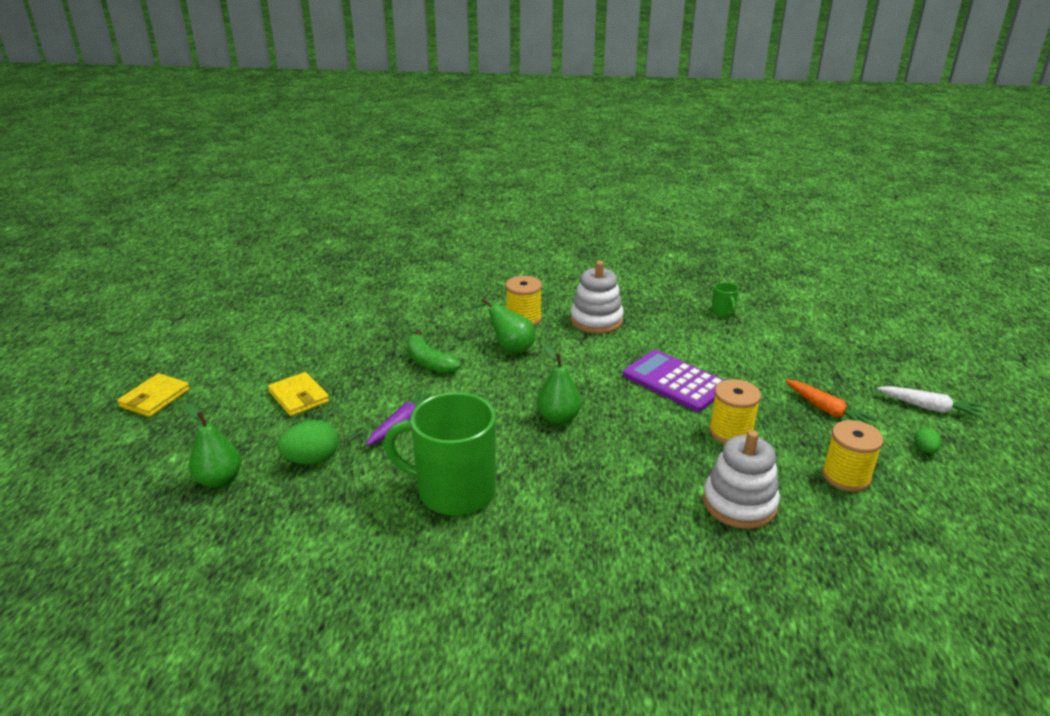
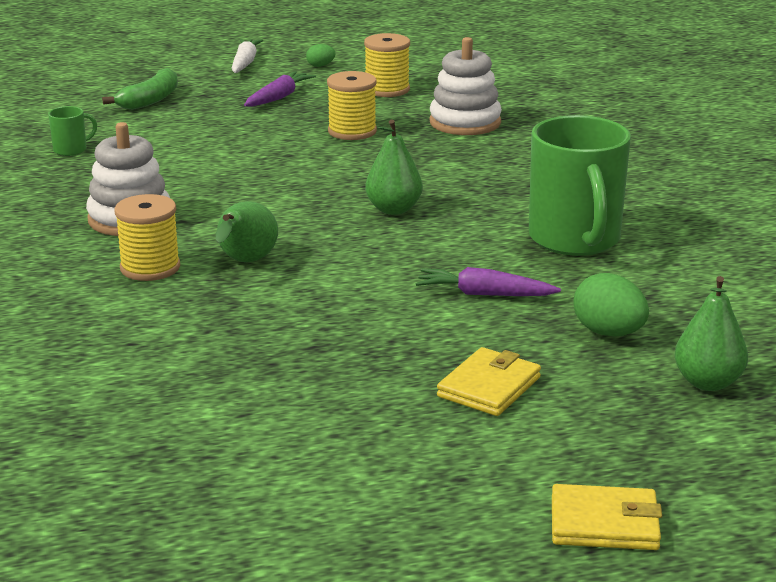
camera: 110 degrees left, 5 degrees down
green banana [407,330,461,374] -> green banana moved to [102,68,178,110]
purple calculator [623,350,725,412] -> none
orange carrot [785,379,877,425] -> purple carrot [244,71,316,106]

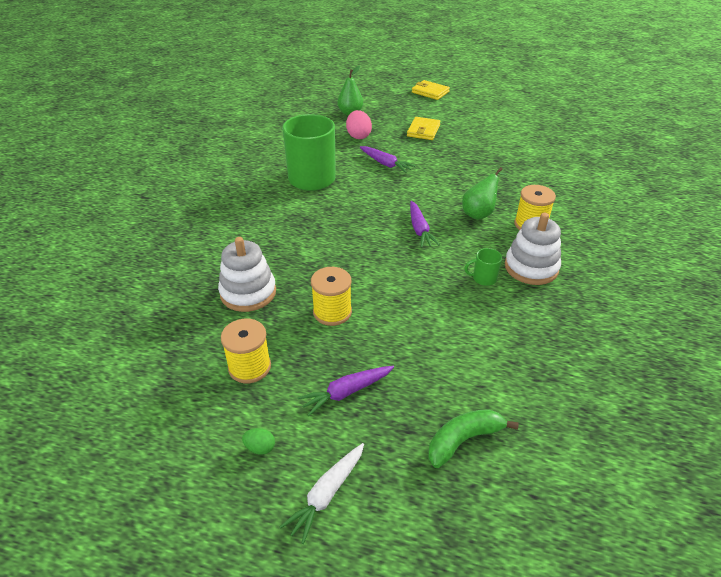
camera: 150 degrees left, 15 degrees up
green mug [48,106,97,156] -> green mug moved to [464,248,502,286]
green pear [365,120,423,215] -> none
yellow wallet [437,347,541,416] -> yellow wallet turned 45 degrees counterclockwise [407,117,441,140]
green egg [573,273,649,336] -> pink egg [346,110,372,139]
none -> purple carrot [410,201,440,248]

